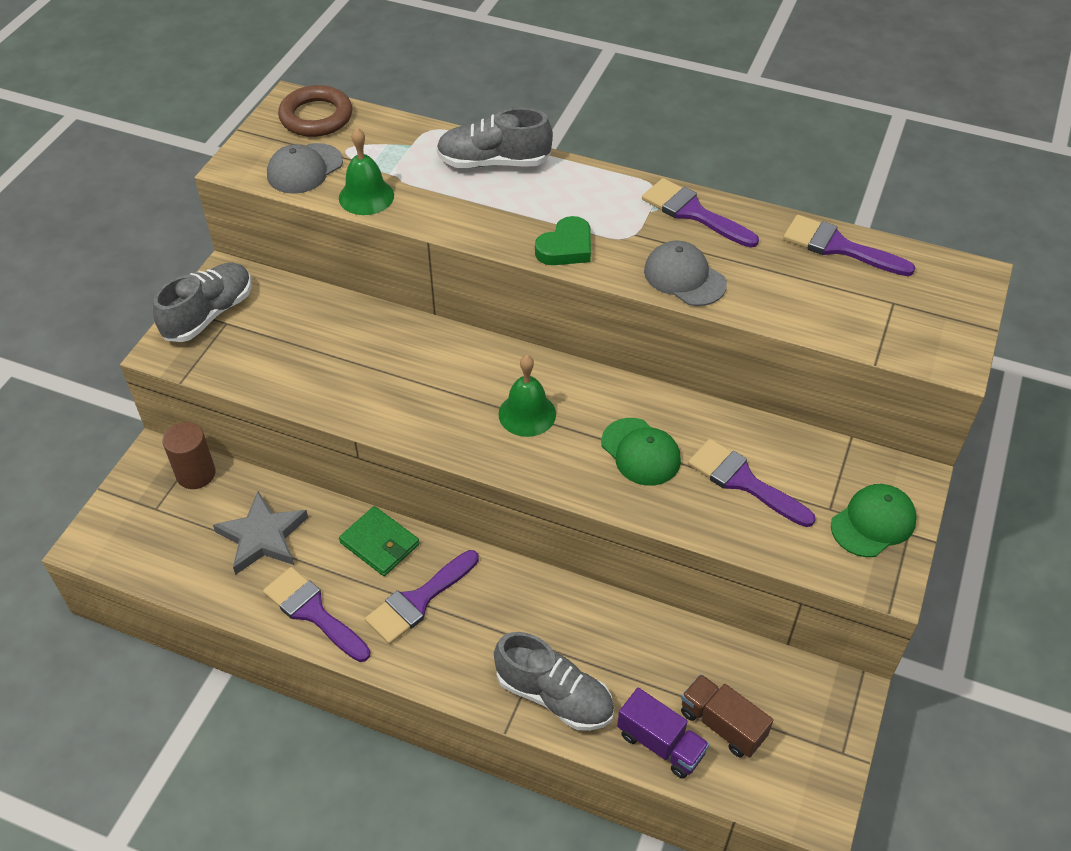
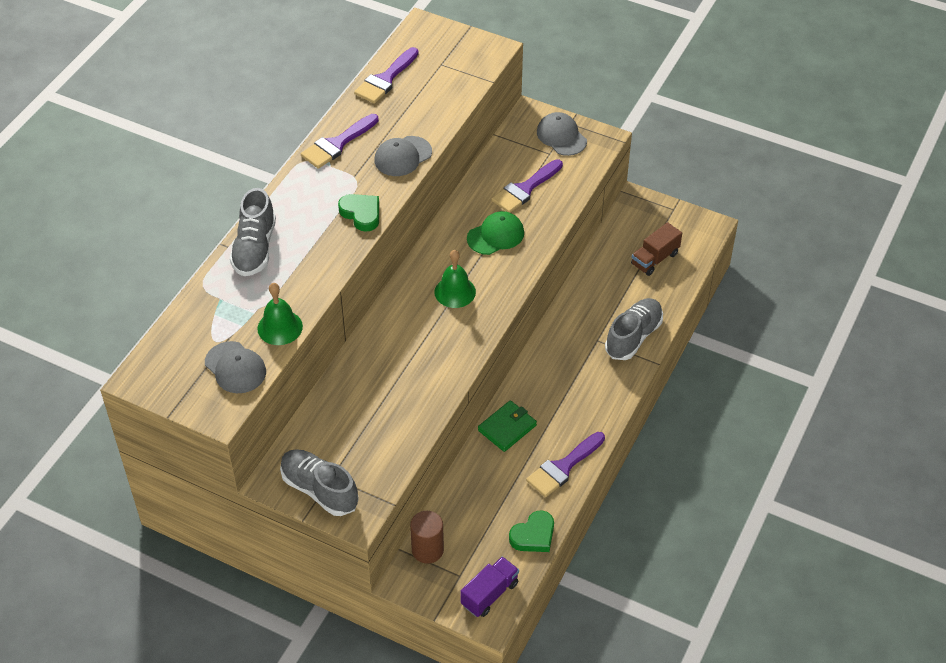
camera: 85 degrees left, 0 degrees up
grey star [213,491,308,575] -> none
brown ring [278,85,352,137] -> none
purple brush [365,550,479,644] -> none
purple truck [617,688,709,779] -> purple truck moved to [460,557,519,617]
green cap [831,484,917,557] -> grey cap [537,112,587,156]
none -> green heart [509,511,554,552]

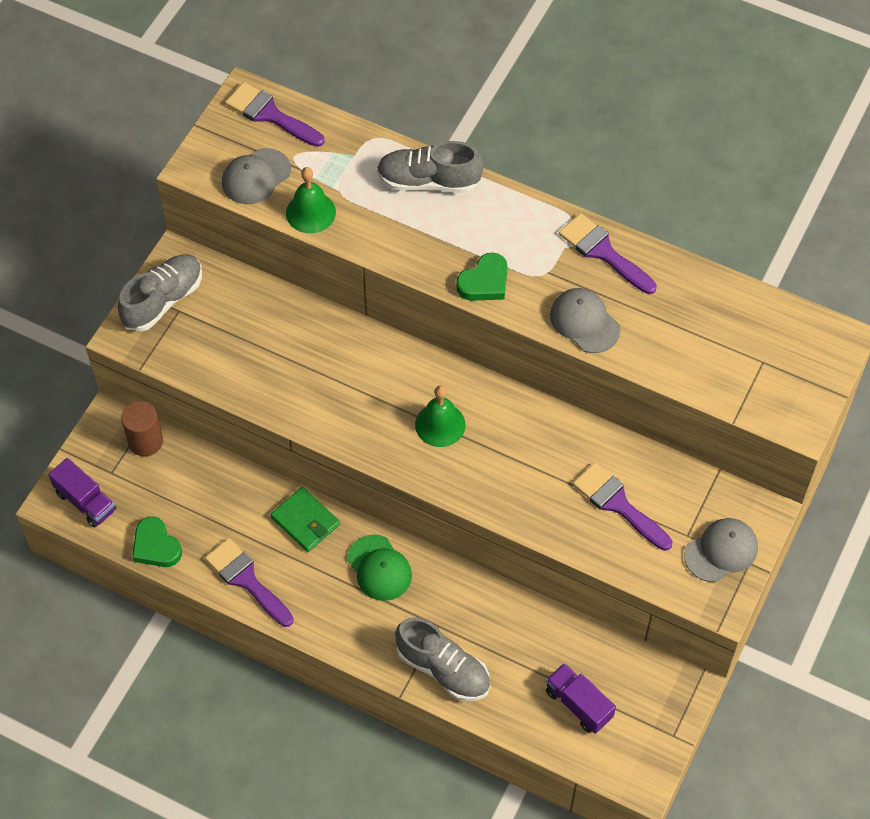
camera: 90 degrees right, 10 degrees up
purple brush [354,47,419,104] -> purple brush moved to [225,82,324,147]
green cap [467,211,524,255] -> green cap moved to [347,534,412,601]
brown truck [631,222,682,276] -> purple truck [546,663,616,734]

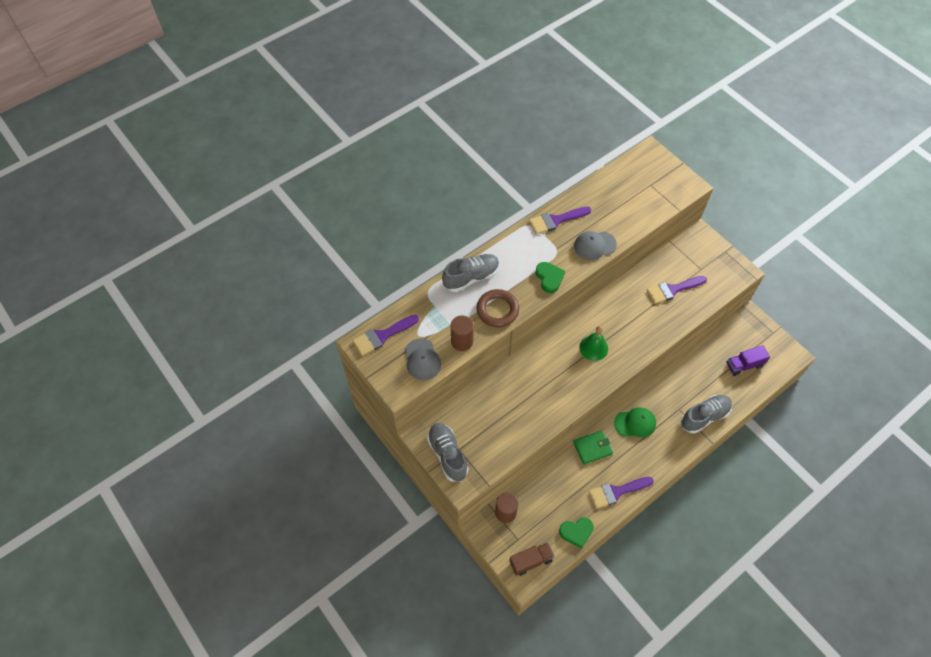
camera: 65 degrees left, 0 degrees up
purple truck [48,458,116,528] -> brown truck [509,542,555,576]
green bell [286,167,336,233] -> brown cylinder [451,315,474,351]
grey shoe [377,141,483,193] -> grey shoe turned 150 degrees counterclockwise [442,254,499,292]
grey cap [684,518,758,582] -> none
none -> brown ring [476,289,519,327]

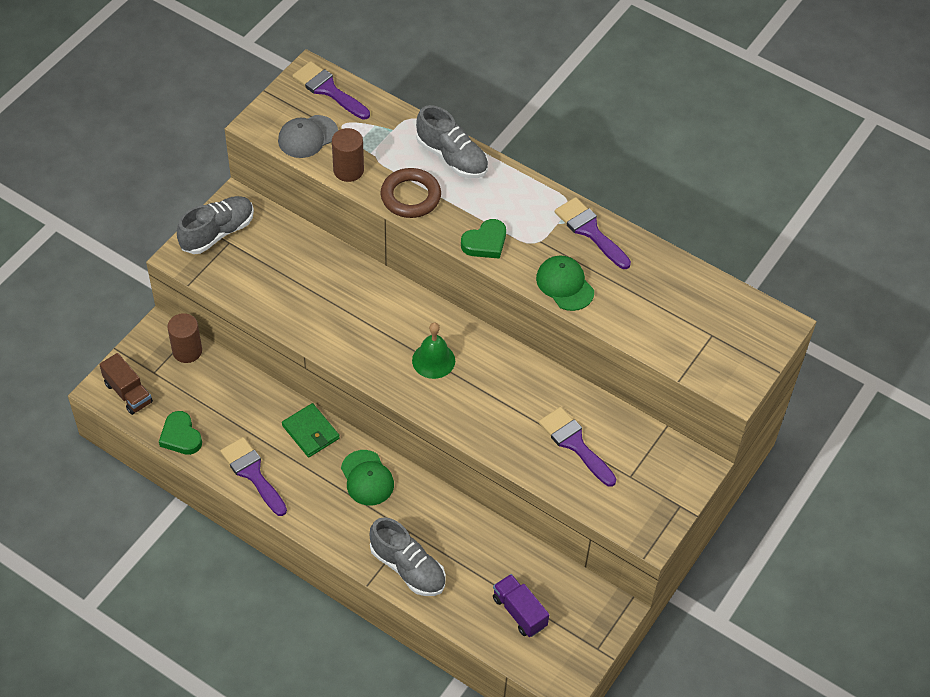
camera: 70 degrees right, 5 degrees down
grey cap [574,231,617,260] -> green cap [536,256,594,311]

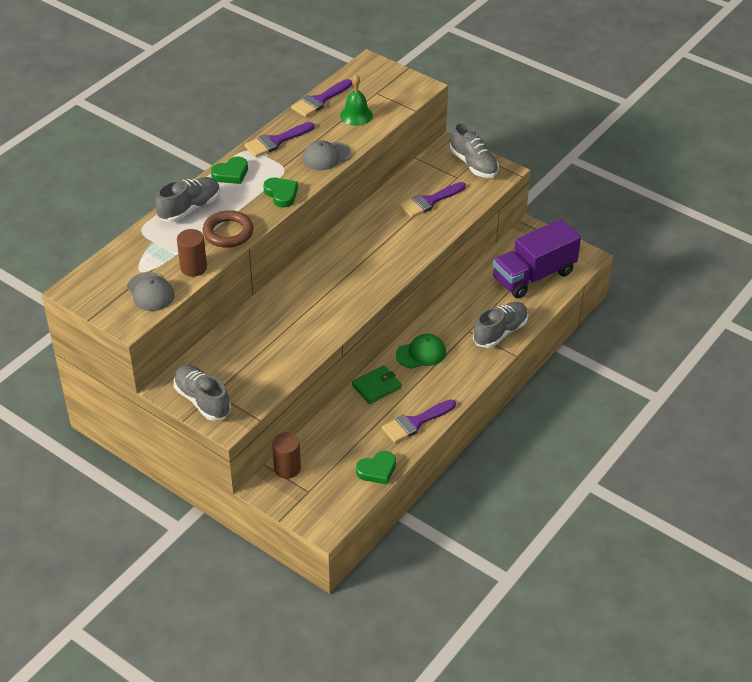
camera: 85 degrees left, 10 degrees down
brown truck [99,353,153,415] -> none
purple brush [292,61,370,120] -> purple brush moved to [291,79,352,117]
green bell [412,323,455,379] -> green bell moved to [340,75,373,126]
purple truck [493,574,549,637] -> purple truck [493,219,581,298], size x1.90
green cap [536,256,594,311] -> grey cap [302,140,352,171]
none -> green heart [211,156,248,184]
none -> grey shoe [450,122,499,178]

